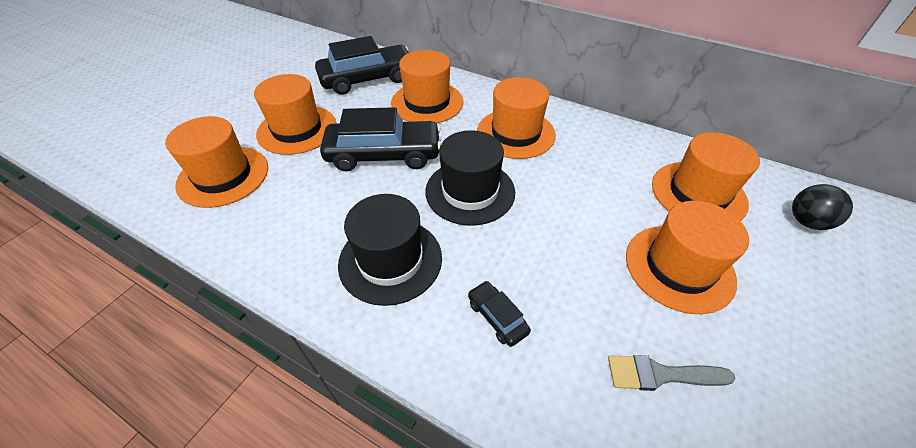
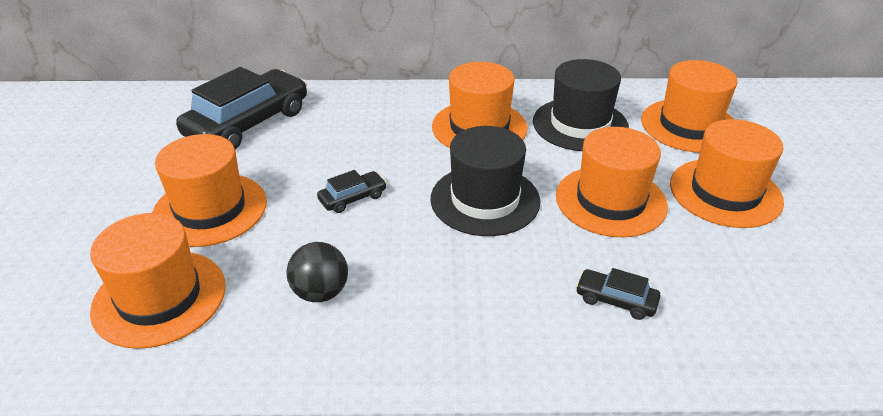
camera: 30 degrees left, 10 degrees down
black car [320,107,441,171] -> black car [317,170,387,213], size x0.45
black hat [338,194,442,306] -> black hat moved to [533,59,629,151]
orange hat [391,50,463,123] -> orange hat moved to [556,127,668,237]
grey brush [608,355,735,391] -> none
black ball [792,184,853,230] -> black ball moved to [286,242,348,302]

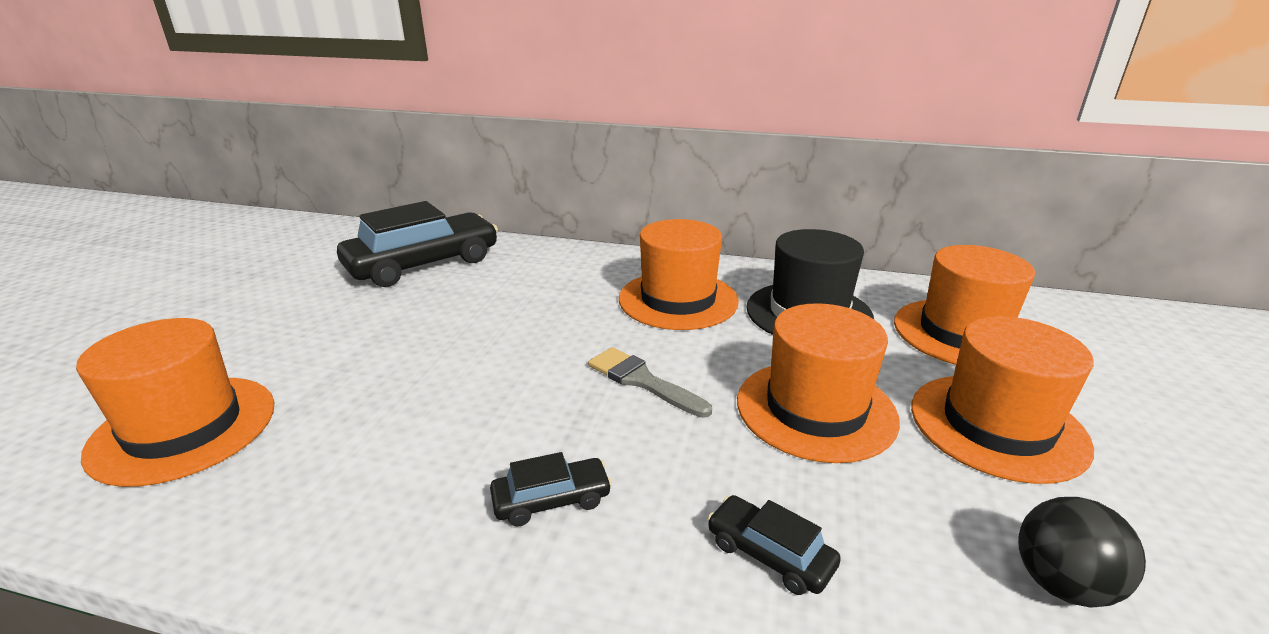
camera: 15 degrees right, 10 degrees down
orange hat [152,134,267,247] -> none
black ball [286,242,348,302] -> black ball moved to [1018,497,1146,608]
black car [317,170,387,213] -> black car moved to [490,452,612,526]
black hat [430,126,541,236] -> grey brush [588,347,712,418]

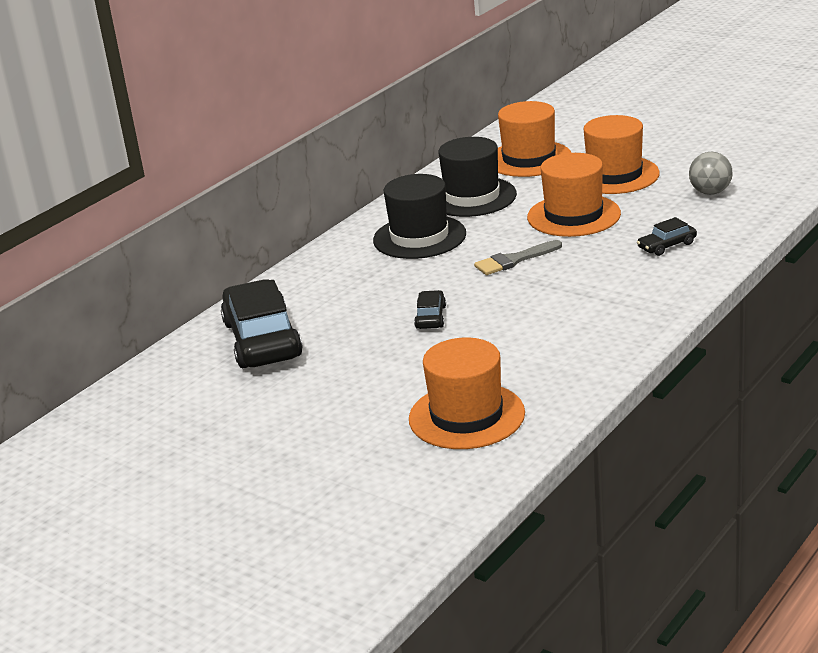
camera: 65 degrees left, 0 degrees up
black car [490,452,612,526] -> black car moved to [414,290,446,329]
orange hat [619,219,739,330] -> black hat [373,174,466,259]
black ball [1018,497,1146,608] -> grey ball [689,152,733,195]

